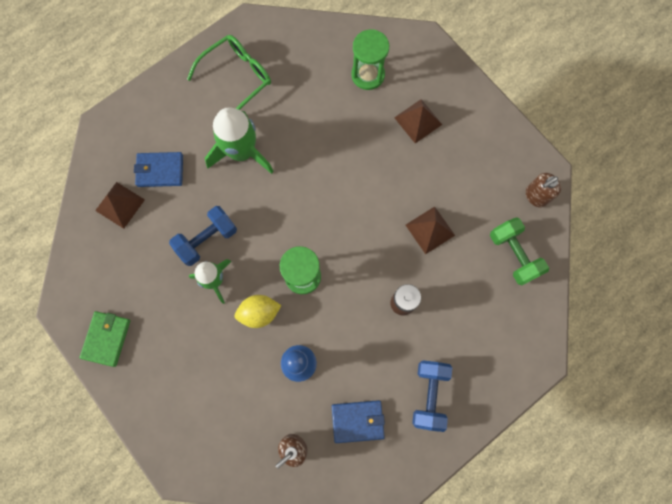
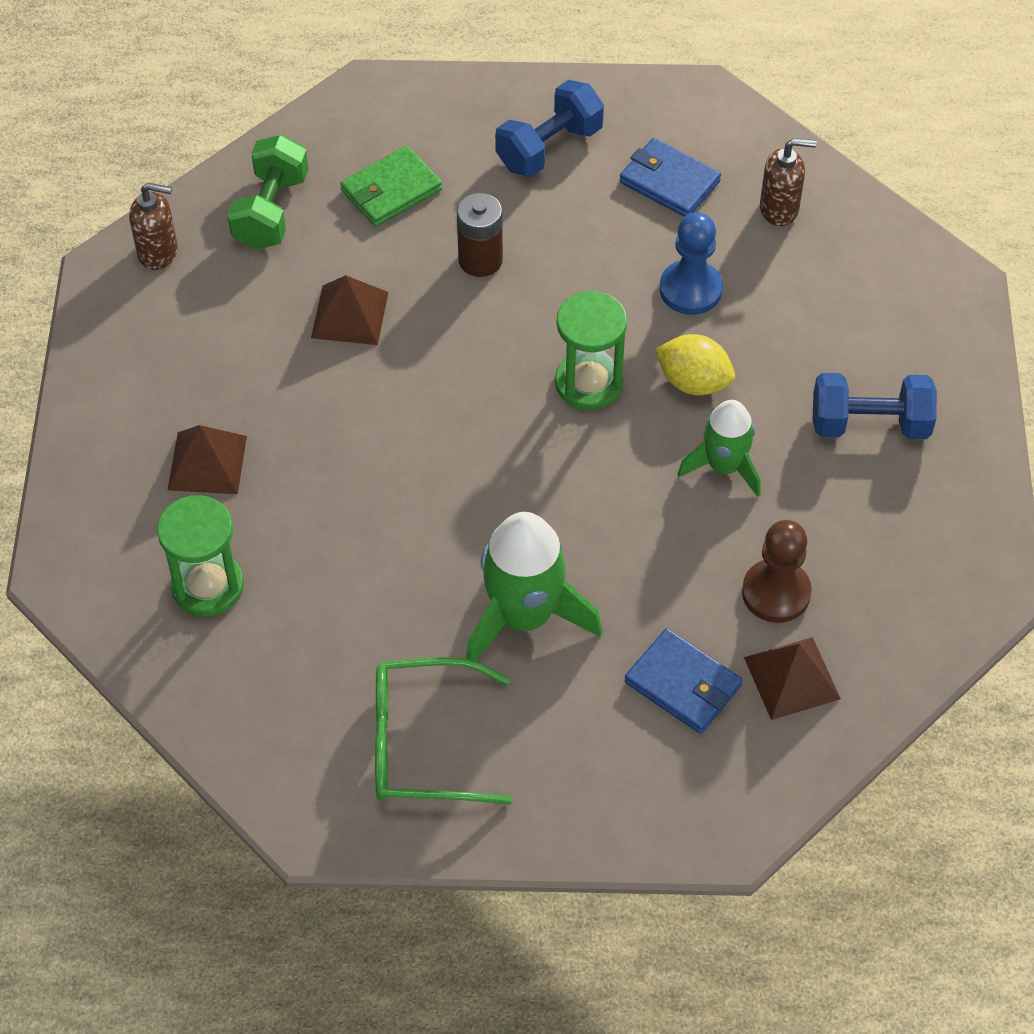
camera: 140 degrees left, 20 degrees down
green wallet [80,311,130,367] -> green wallet moved to [340,146,442,227]
blue dumbbell [169,206,237,266] -> blue dumbbell moved to [813,373,937,439]
none -> brown pawn [742,520,812,623]

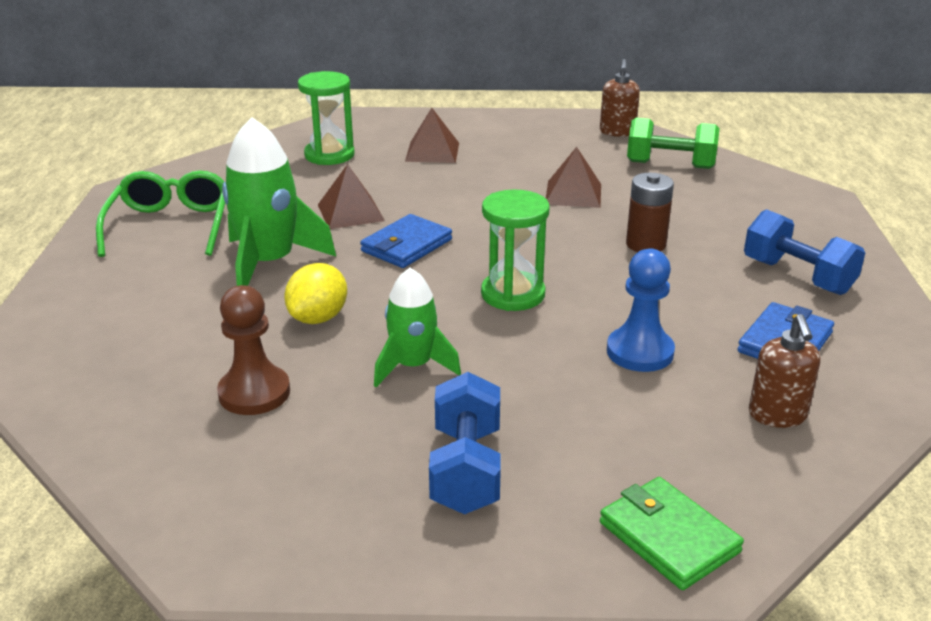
camera: 90 degrees right, 25 degrees down
green wallet [340,146,442,227] -> green wallet moved to [600,477,744,590]
blue wallet [625,628,742,734] -> blue wallet moved to [360,214,452,268]
yellow lemon [655,334,735,395] -> yellow lemon moved to [284,263,347,324]
brown pyramid [744,637,841,720] -> brown pyramid moved to [318,164,385,229]

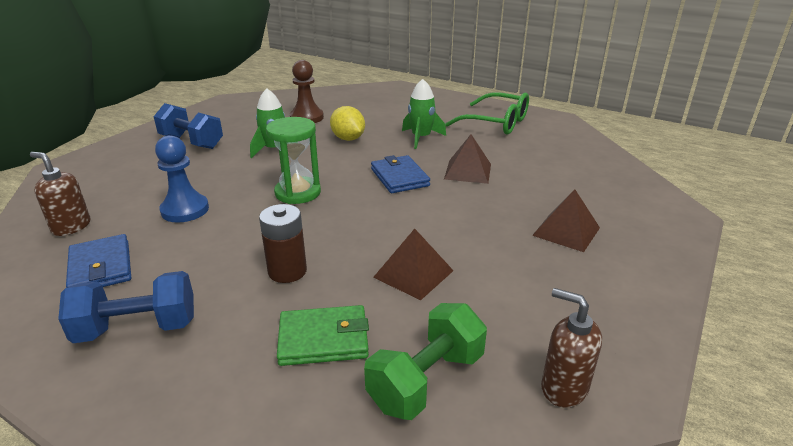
camera: 120 degrees right, 0 degrees up
green rocket [222,117,336,286] -> green rocket [402,79,446,149], size x0.63
green hourglass [298,71,355,165] -> none
green wallet [600,477,744,590] -> green wallet moved to [277,305,369,366]

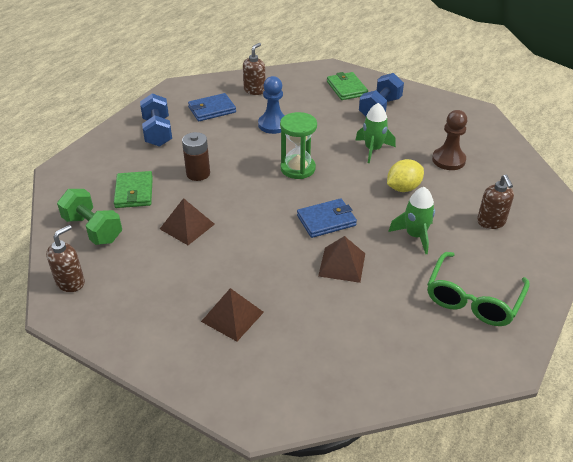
camera: 90 degrees right, 10 degrees up
none -> green wallet [327,72,368,100]
none -> brown soap dispenser [477,175,514,229]

